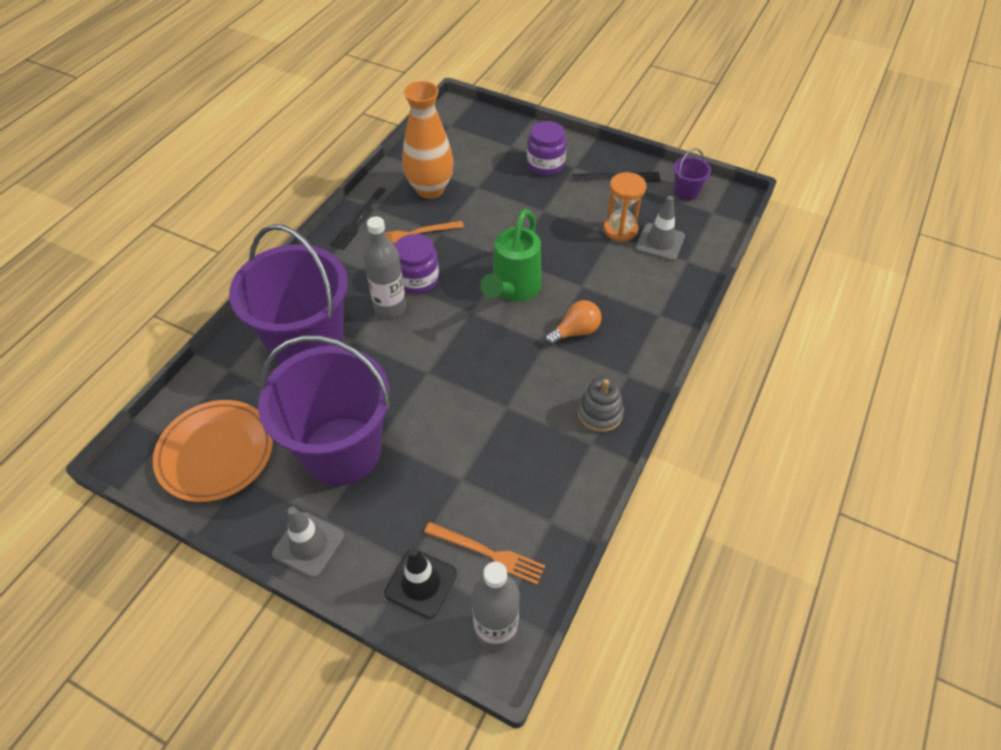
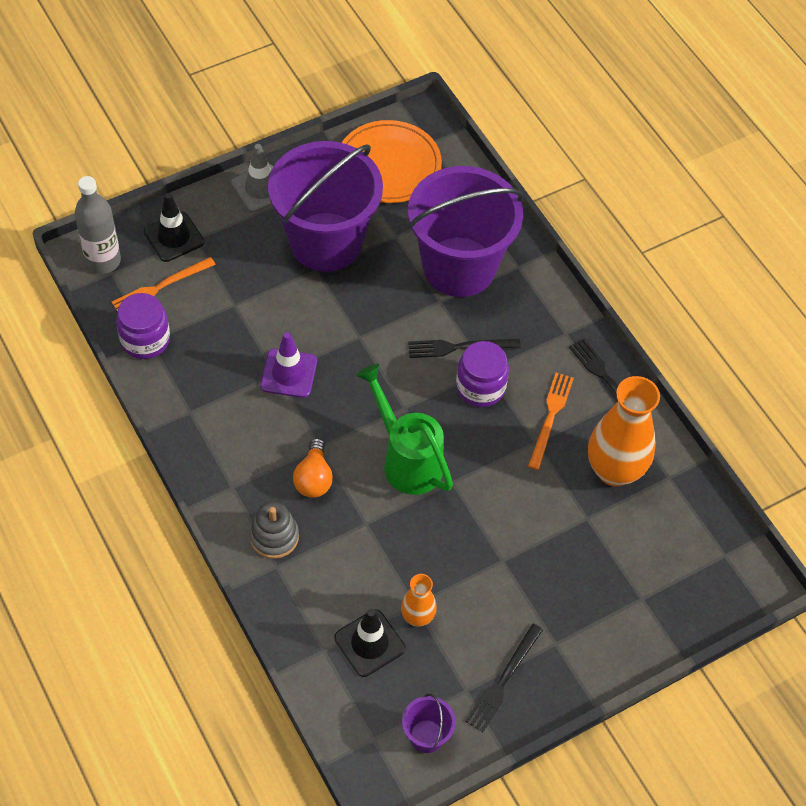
camera: 120 degrees right, 5 degrees up
grey bottle [364,216,406,318] -> black fork [408,339,521,358]
purple jar [527,121,567,175] -> purple jar moved to [116,293,170,359]
grey stacking toy [577,377,624,432] -> grey stacking toy moved to [249,502,299,559]
orange hourglass [604,172,647,242] -> orange vase [401,574,437,627]
grey traffic cone [636,196,685,261] -> black traffic cone [334,609,405,677]
none -> purple traffic cone [260,332,317,398]

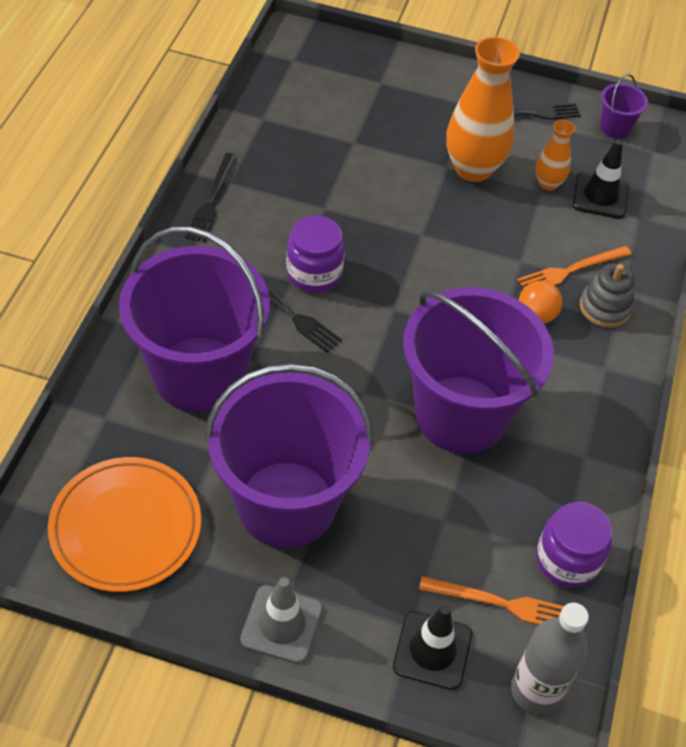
camera: 135 degrees left, 5 degrees down
purple traffic cone [260,332,317,398] -> purple bucket [403,287,554,454]
green watering can [356,364,453,495] -> none
orange fork [528,373,574,470] -> orange fork moved to [518,246,632,289]
orange vase [588,376,660,486] -> orange vase moved to [446,37,520,182]

